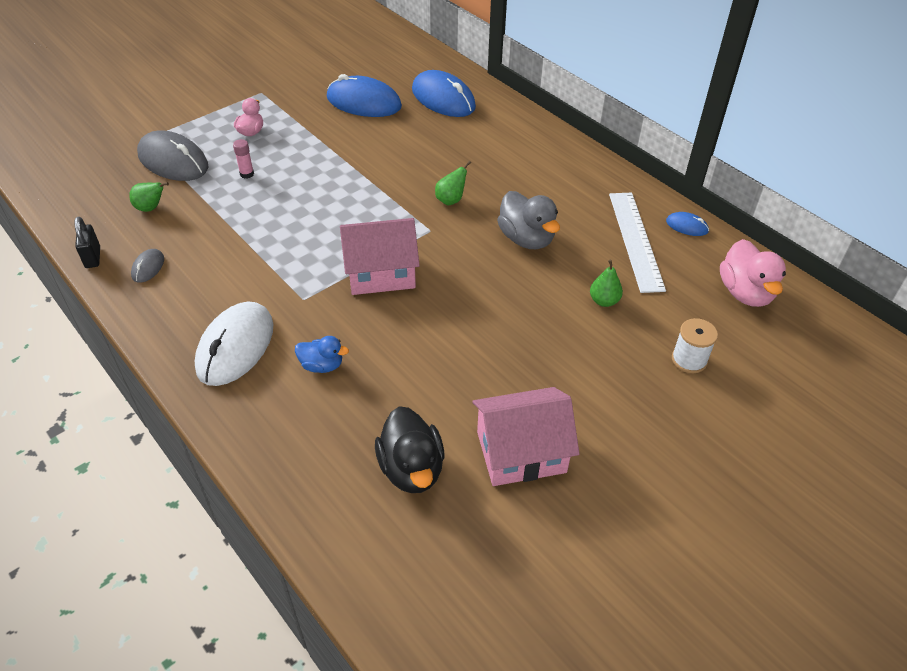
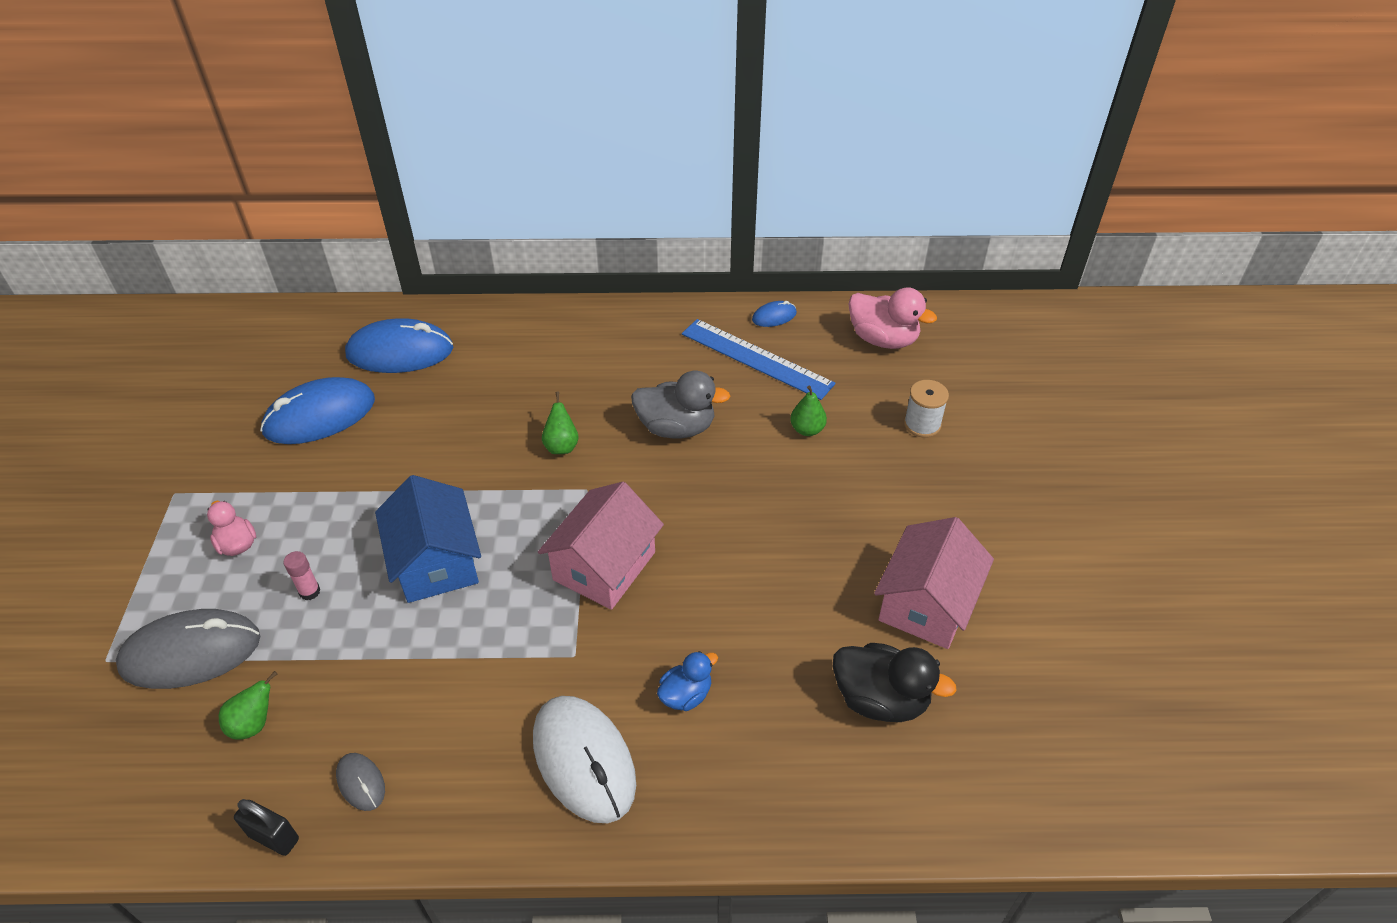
camera: 50 degrees left, 0 degrees up
white ruler [609,193,666,293] -> blue ruler [682,319,836,400]
none -> blue house [375,475,481,603]

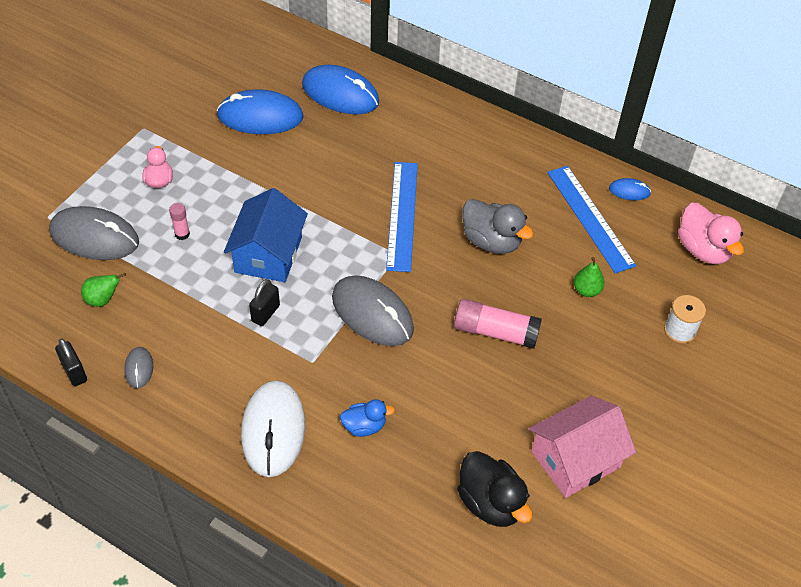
camera: 30 degrees right, 5 degrees up
pink house [538,482,664,610] -> grey mouse [332,275,414,346]
green pear [542,391,579,454] -> blue ruler [386,162,418,272]
none -> black padlock [249,279,280,326]
none -> pink glue stick [454,299,542,349]

